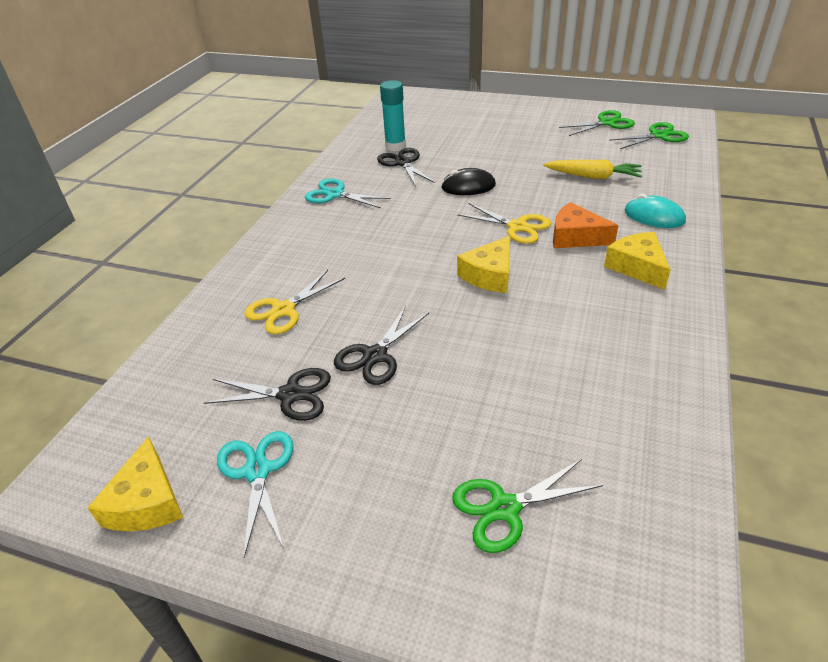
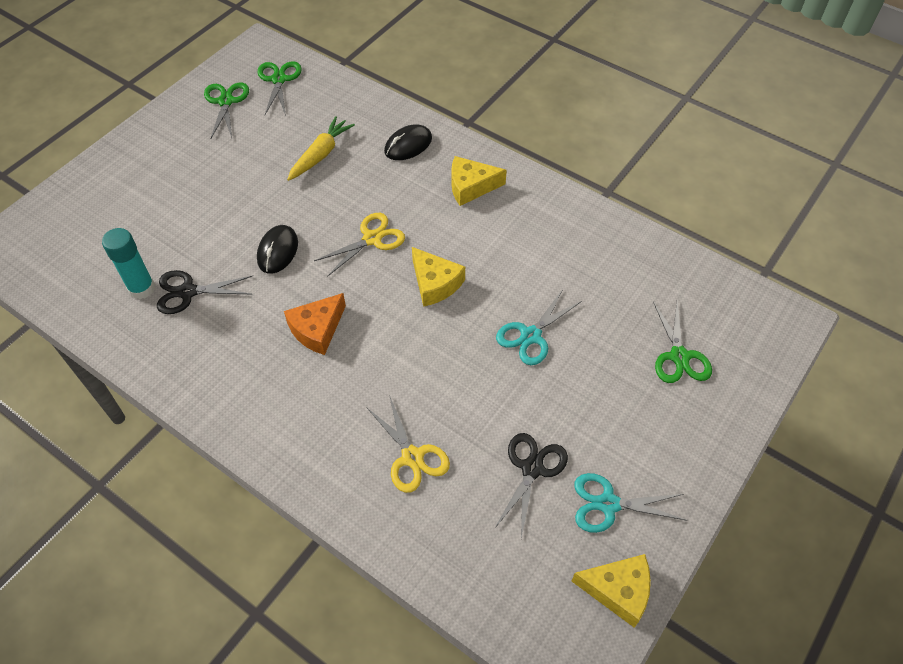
camera: 75 degrees left, 15 degrees up
turquoise scissors [305,178,391,208] -> turquoise scissors moved to [496,289,582,365]
black scissors [334,306,429,385] -> none
orange cheese [553,202,619,248] -> orange cheese moved to [284,293,346,355]
turquoise mouse [625,194,686,228] -> black mouse [384,125,432,160]

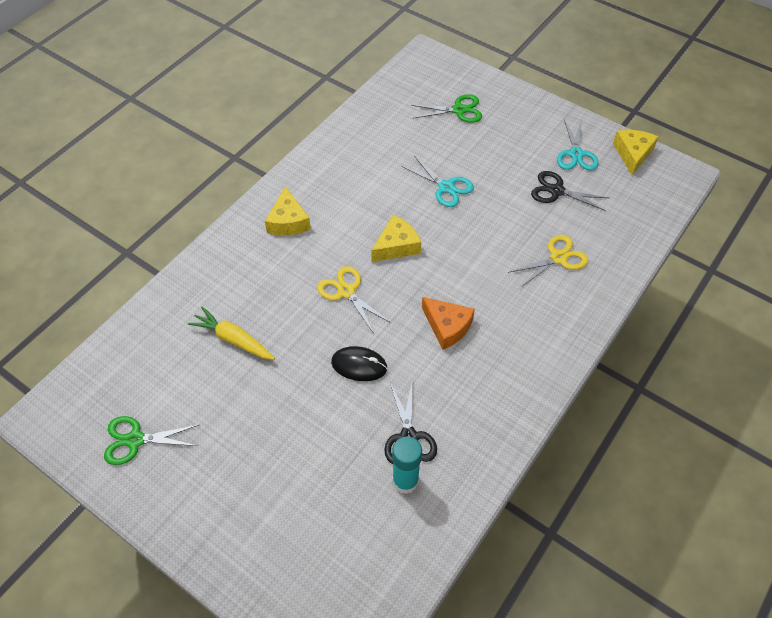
camera: 90 degrees left, 0 degrees up
green scissors [257,61,302,116] -> none
black mouse [384,125,432,160] -> none

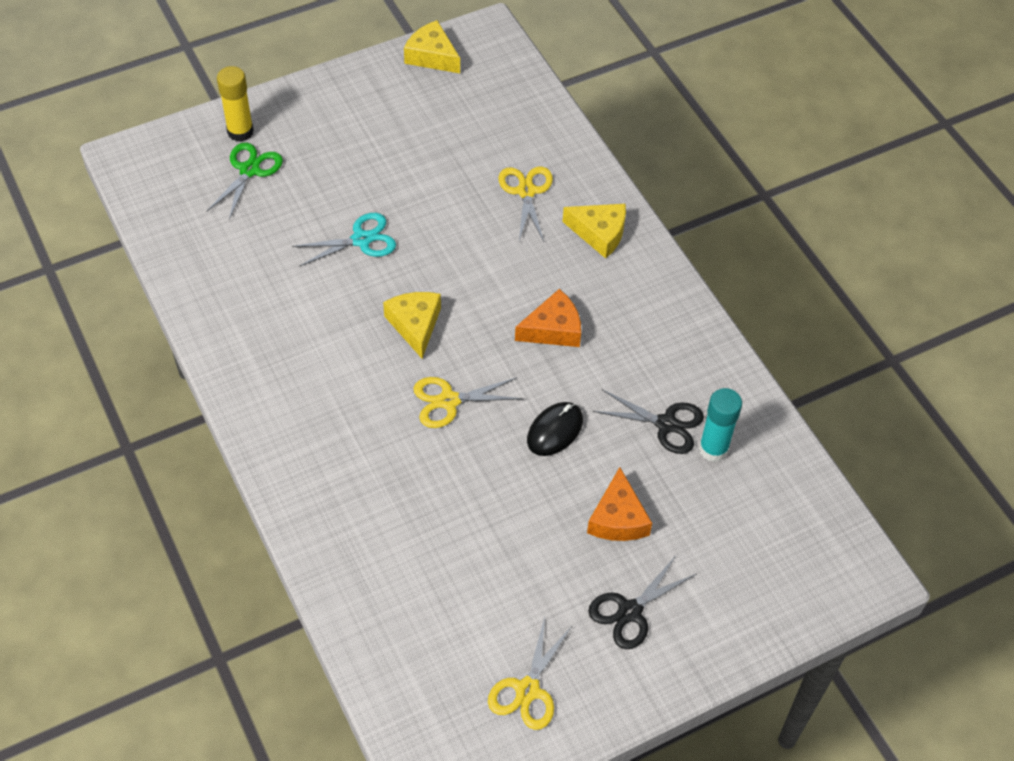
camera: 65 degrees left, 0 degrees up
green scissors [104,416,199,465] -> yellow scissors [488,617,572,730]
yellow carrot [188,307,275,360] -> none
yellow cheese [265,186,311,235] -> yellow cheese moved to [562,204,626,259]
black scissors [531,171,609,211] -> black scissors moved to [588,554,696,649]
turquoise scissors [557,119,599,170] -> none
none -> yellow glue stick [217,66,254,142]
none -> orange cheese [587,467,652,541]

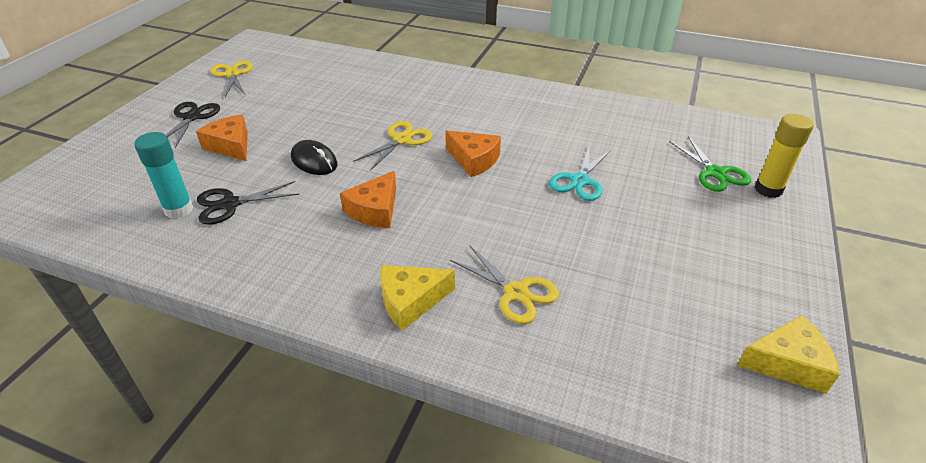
camera: 140 degrees right, 15 degrees down
yellow cheese [383,292,441,358] -> orange cheese [445,131,501,177]
black mouse [527,402,583,456] -> black mouse turned 45 degrees counterclockwise [291,140,338,175]

